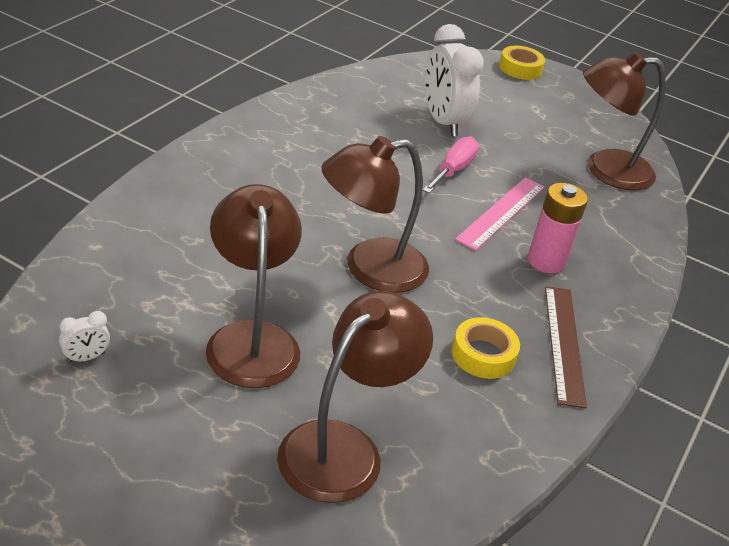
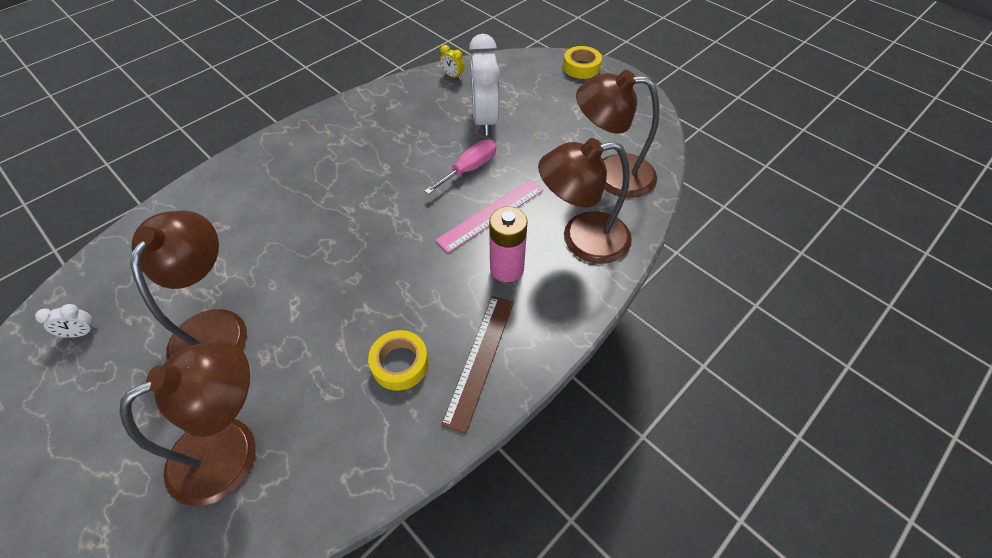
camera: 20 degrees right, 15 degrees up
brown lamp [321,136,429,293] -> brown lamp moved to [538,138,632,264]
none -> yellow clock [440,45,464,79]

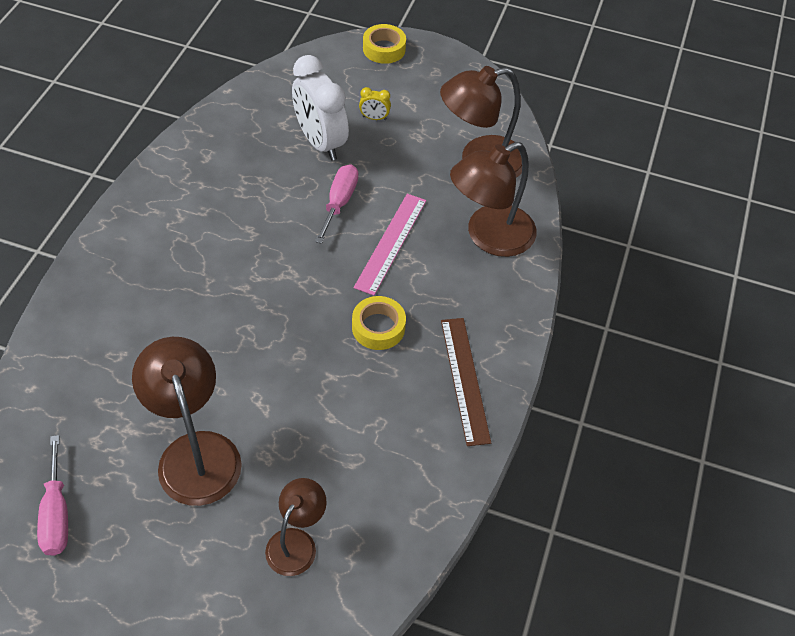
camera: 30 degrees left, 0 degrees up
white clock [35,304,97,338] -> pink screwdriver [37,435,68,556]
brown lamp [120,340,256,506] -> brown lamp [265,478,327,576], size x0.58
yellow tape [368,330,429,391] -> yellow tape moved to [352,296,406,350]
yellow clock [440,45,464,79] -> yellow clock moved to [359,87,391,120]
pink battery [489,207,528,282] -> none

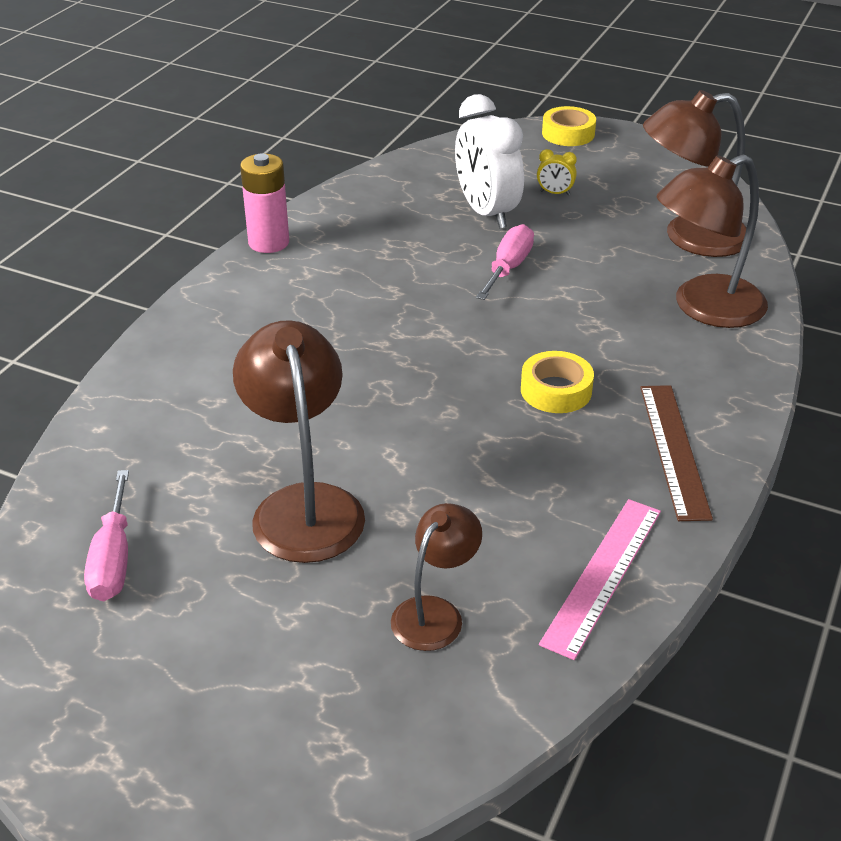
camera: 10 degrees right, 15 degrees down
pink ruler [354,194,426,296] -> pink ruler moved to [539,499,661,660]
none -> pink battery [240,154,289,253]

